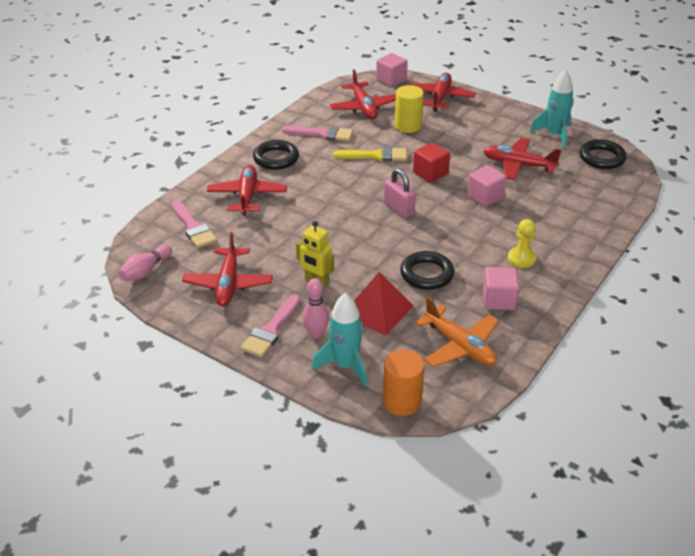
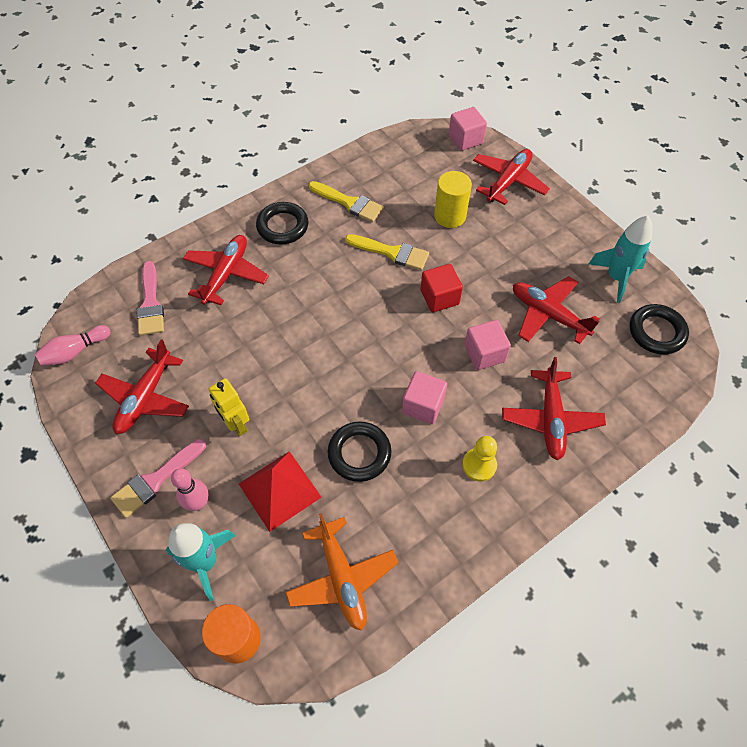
camera: 20 degrees right, 20 degrees up
pink brush [282,126,353,141] -> yellow brush [309,181,384,222]
red plane [330,69,396,119] -> red plane moved to [502,357,606,460]
pink padlock [384,169,416,218] -> none
pink cube [483,267,519,310] -> pink cube moved to [402,371,447,424]

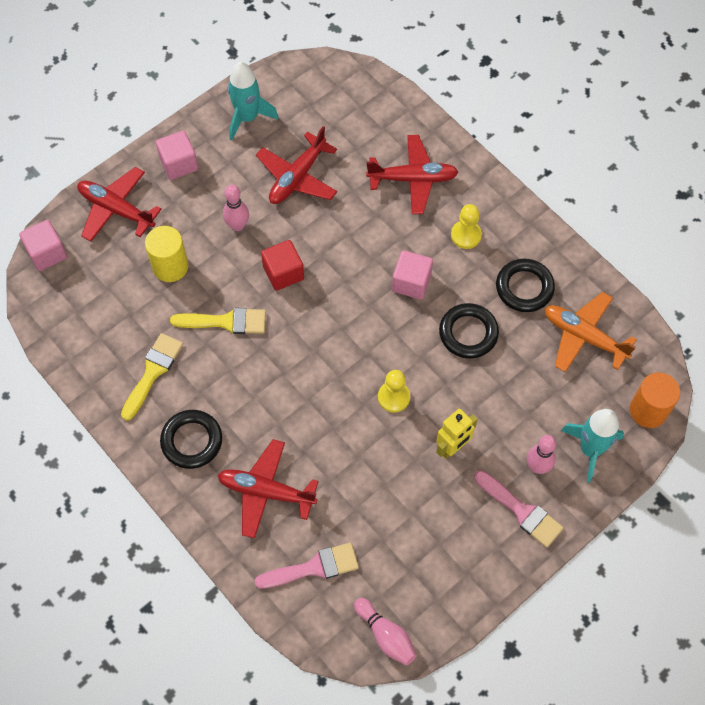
camera: 95 degrees left, 5 degrees up
red plane [95,339,189,434] -> none
red pyramid [239,451,321,532] -> none
orange plane [285,513,399,631] -> orange plane turned 120 degrees counterclockwise [545,292,637,372]
yellow brush [345,234,429,270] -> yellow brush turned 75 degrees clockwise [170,308,266,334]
pink cube [464,320,511,370] -> pink cube moved to [156,131,198,180]
black ring [630,304,689,355] -> black ring moved to [496,259,555,312]
none -> pink bowling pin [223,185,249,231]
none -> yellow pawn [378,370,410,413]

